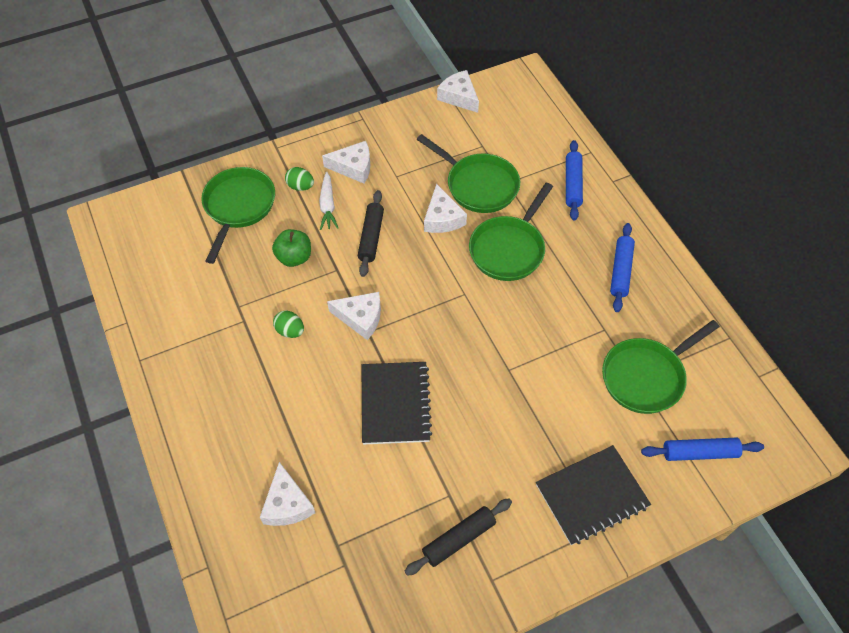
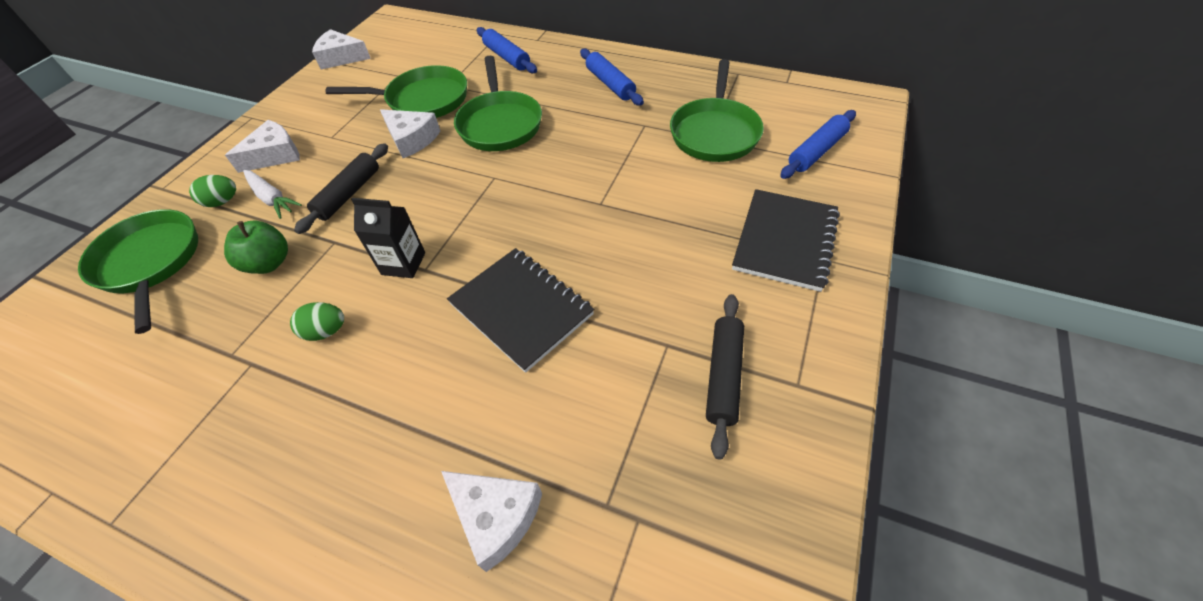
camera: 40 degrees left, 5 degrees down
white cheese [327,292,381,340] -> black carton [351,198,425,278]
black rolling pin [358,190,384,277] -> black rolling pin turned 60 degrees clockwise [294,143,388,234]

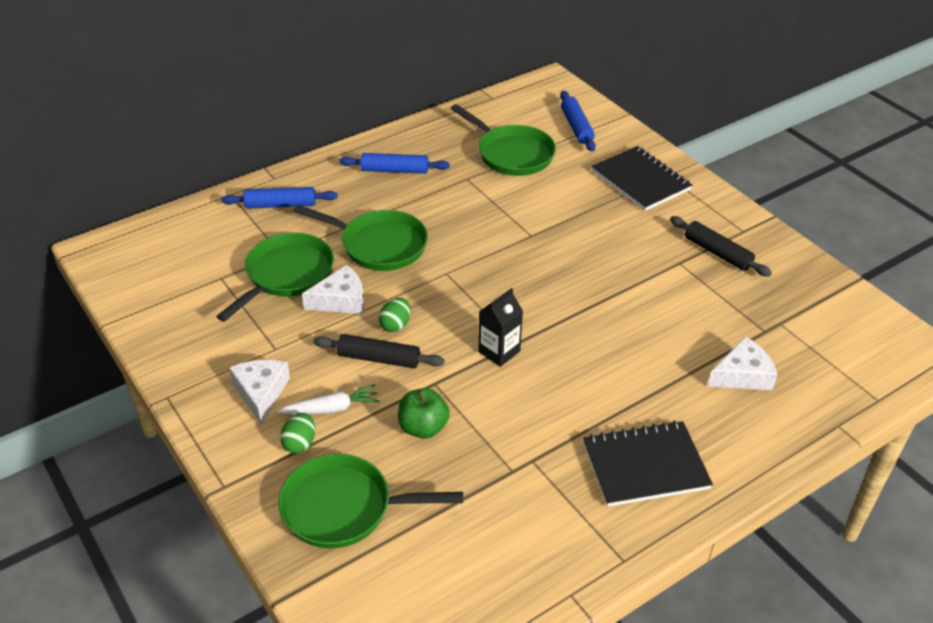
camera: 60 degrees left, 10 degrees down
green egg [290,302,344,341] -> green egg moved to [379,298,411,332]
black rolling pin [294,143,388,234] -> black rolling pin turned 45 degrees counterclockwise [313,334,445,368]
white cheese [312,29,371,70] -> none
black notebook [447,248,594,373] -> black notebook moved to [583,421,713,507]

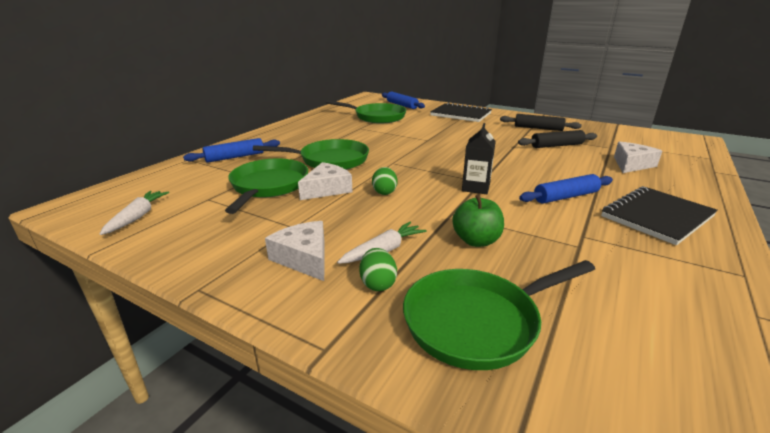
camera: 25 degrees left, 15 degrees down
black rolling pin [313,334,445,368] -> black rolling pin moved to [518,130,597,148]
blue rolling pin [339,153,450,174] -> blue rolling pin moved to [519,174,613,204]
none -> white carrot [100,191,169,235]

